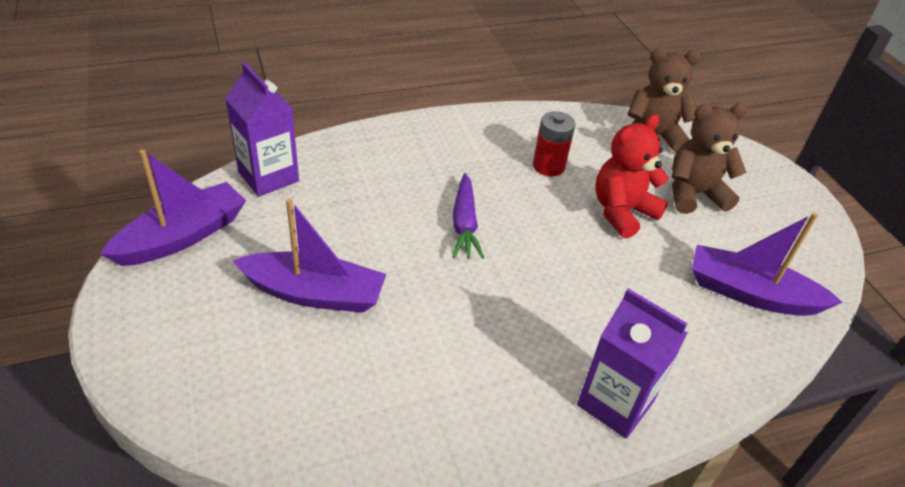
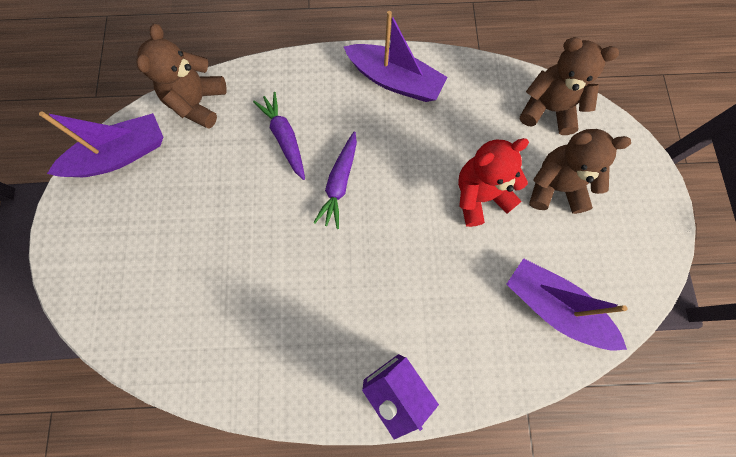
camera: 20 degrees right, 30 degrees up
purple carton [225,62,299,197] -> brown teddy bear [136,24,227,129]
purple boat [232,198,386,313] -> purple boat moved to [344,11,448,102]
red battery [533,111,576,176] -> none
none -> purple carrot [253,92,305,180]

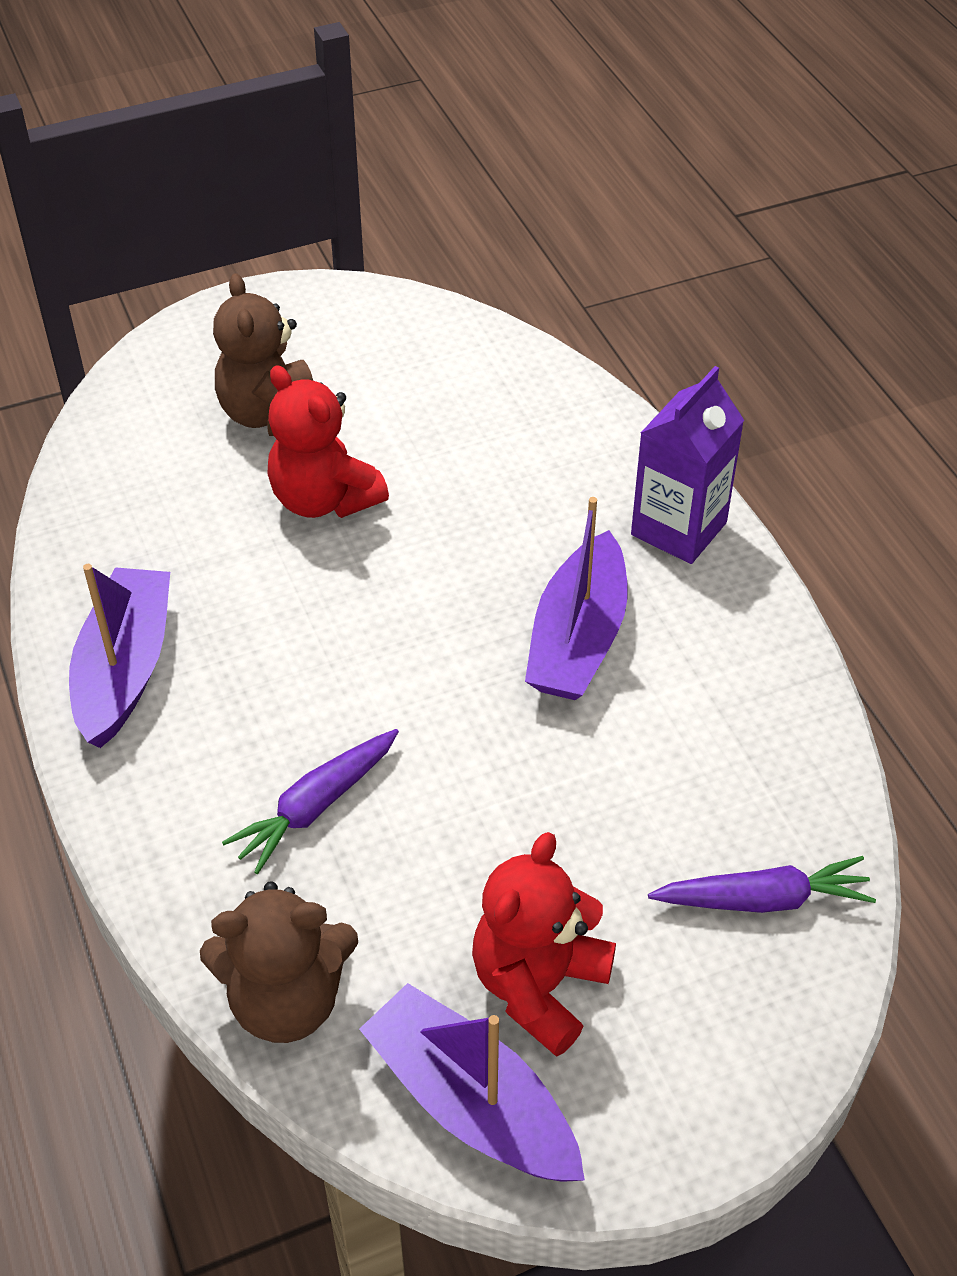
camera: 110 degrees left, 25 degrees down
purple carrot [313,132,357,229] -> purple carrot moved to [648,856,876,913]
purple boat [506,258,627,350] -> purple boat moved to [525,497,627,700]
brown teddy bear [520,37,619,135] -> none
none -> red teddy bear [472,832,616,1057]

